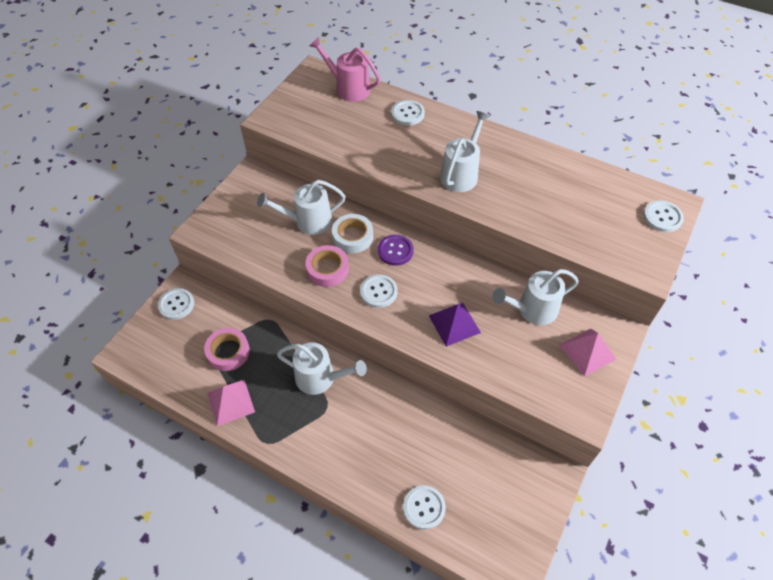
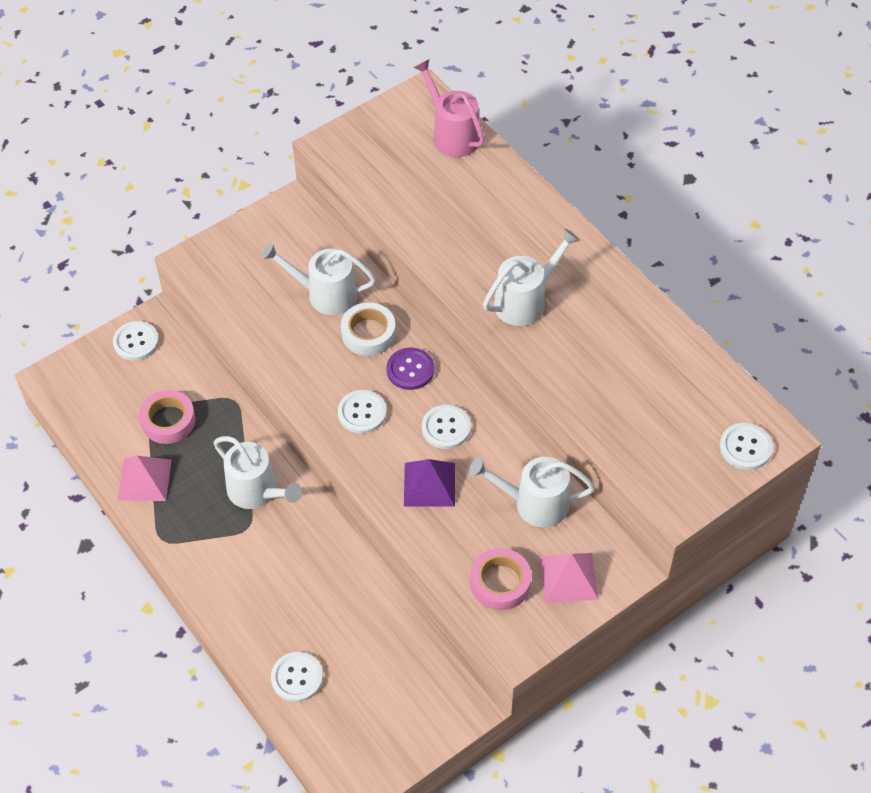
camera: 25 degrees right, 0 degrees up
pink tape [305,245,349,287] -> pink tape moved to [470,548,531,610]
white button [391,100,425,126] -> white button moved to [422,405,471,449]

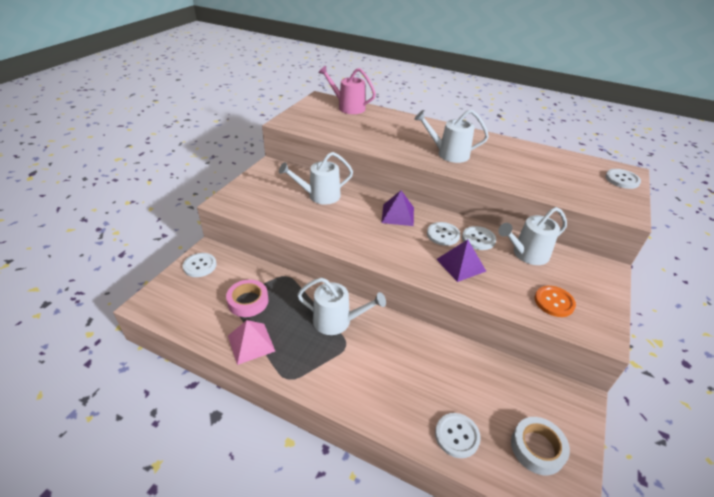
camera: 30 degrees left, 15 degrees down
white button [338,390,387,434] -> white button moved to [462,226,496,250]
white tape [341,302,396,356] -> white tape moved to [511,417,570,475]
purple button [386,348,434,390] -> purple pyramid [381,191,414,226]
pink tape [470,548,531,610] -> orange button [535,286,576,317]
white watering can [483,229,580,326] -> white watering can turned 105 degrees counterclockwise [414,110,489,163]
pink pyramid [540,553,599,603] -> none

